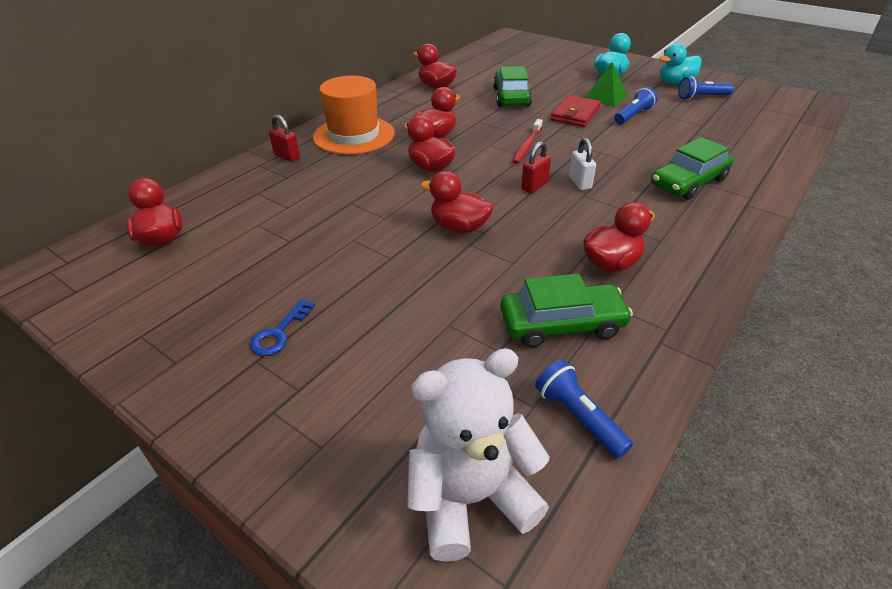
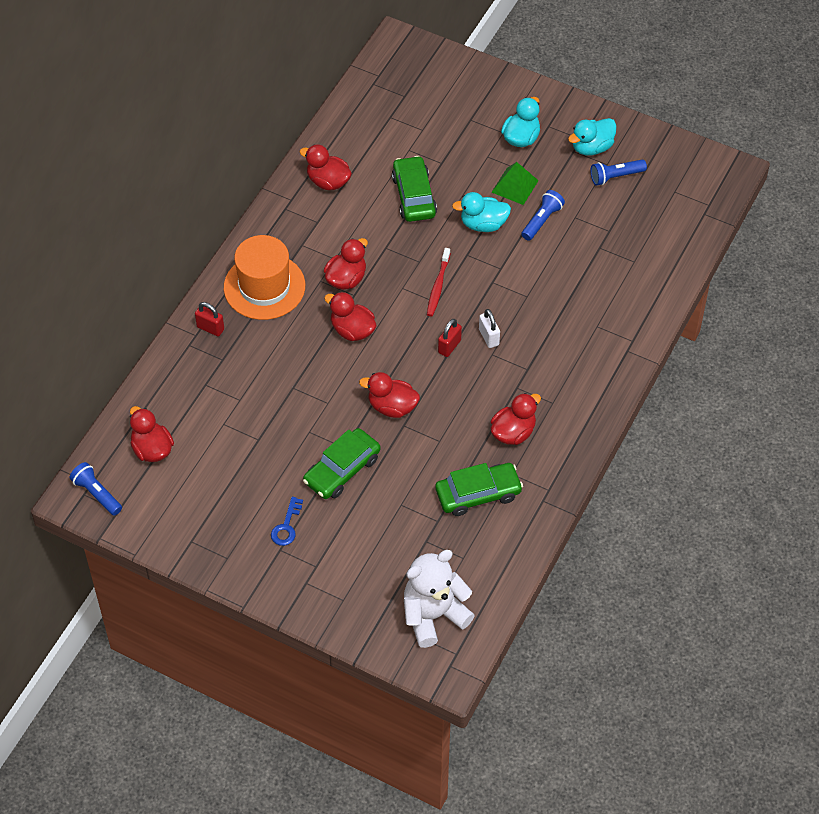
camera: 10 degrees left, 15 degrees up
blue flashlight [535,360,633,459] -> blue flashlight moved to [69,462,122,516]
red wallet [551,95,601,127] -> turquoise duck [452,192,511,232]
green car [651,137,733,200] -> green car moved to [303,428,381,499]

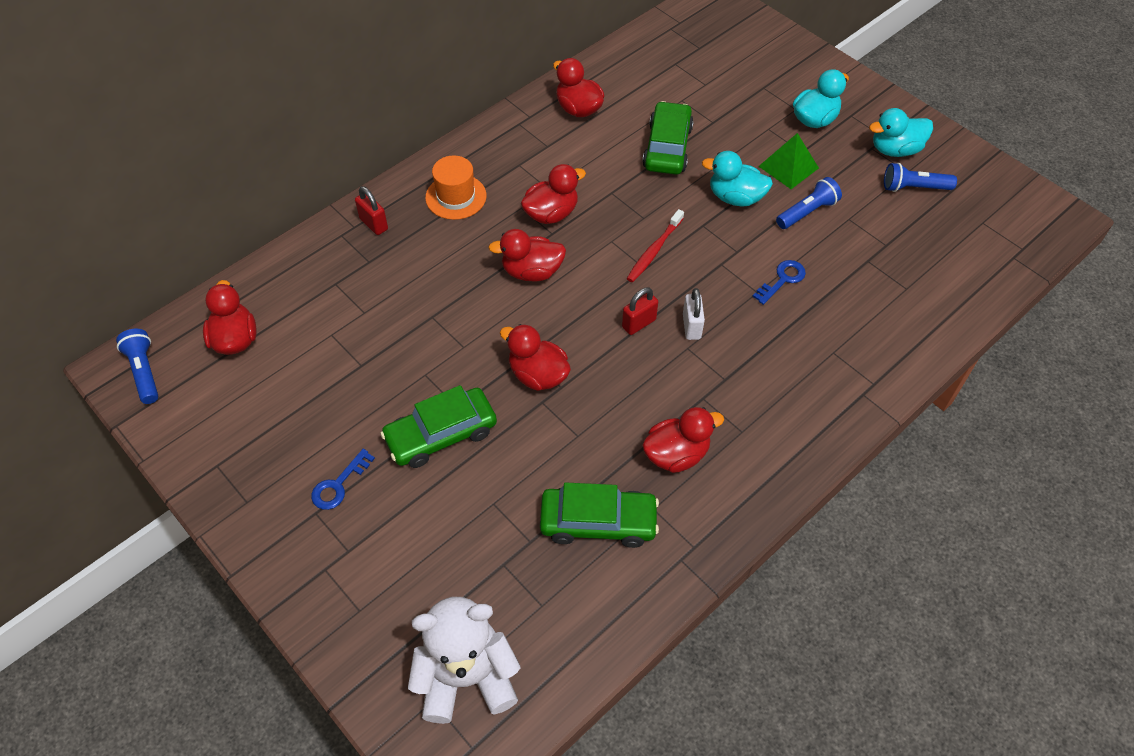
camera: 20 degrees right, 0 degrees up
orange hat [224,235,305,320] -> orange hat [425,155,487,220], size x0.63
red duck [324,292,376,341] -> red duck turned 60 degrees counterclockwise [488,229,566,281]
none -> blue key [752,260,806,305]

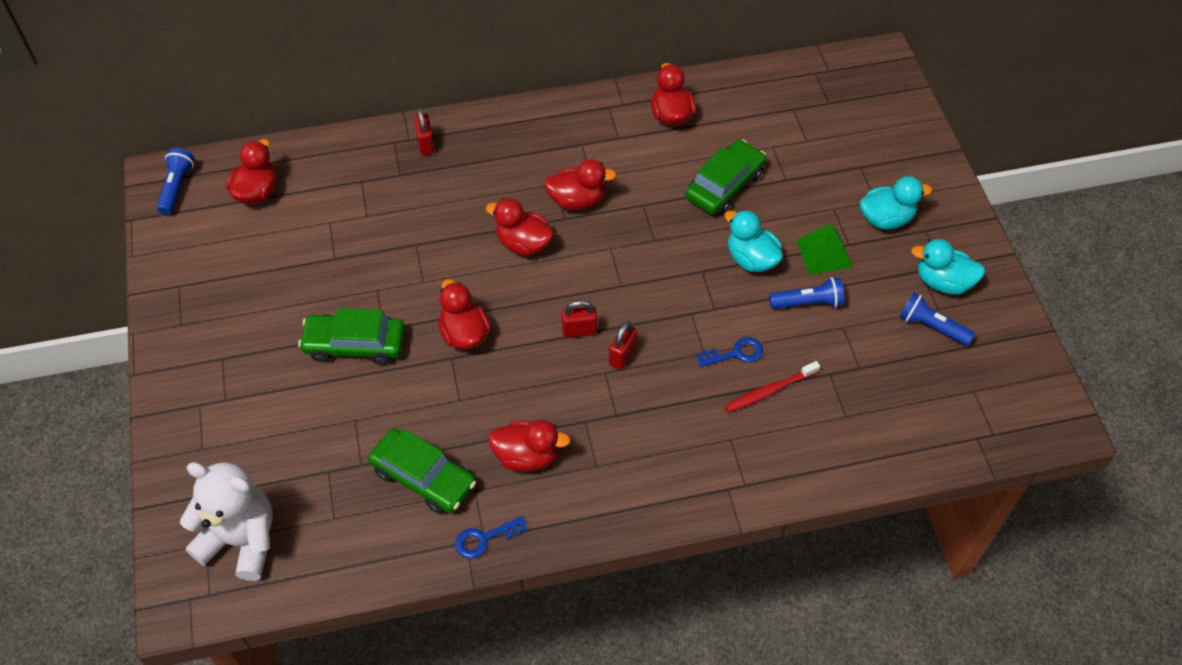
camera: 30 degrees right, 0 degrees up
blue key [311,449,375,510] -> blue key moved to [455,516,528,559]
orange hat [425,155,487,220] -> none
red toothbrush [627,209,684,282] -> red toothbrush moved to [724,361,820,413]
white padlock [683,288,705,340] -> red padlock [609,321,637,370]

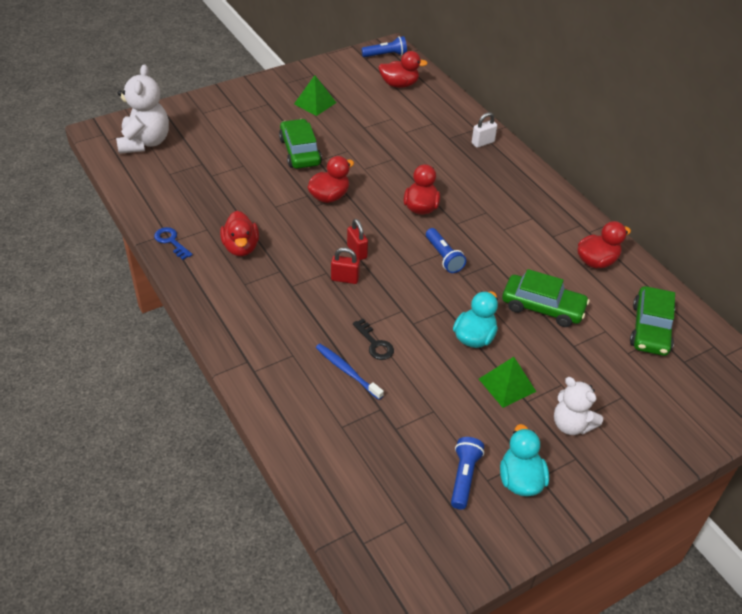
camera: 70 degrees right, 10 degrees down
green car [368,428,476,514] -> green car moved to [630,286,675,356]
red padlock [414,107,434,155] -> white padlock [472,112,497,148]
red duck [544,159,617,210] -> none
blue key [696,337,763,367] -> black key [353,319,394,360]
red toothbrush [724,361,820,413] -> blue toothbrush [316,344,384,400]
blue flashlight [769,277,844,309] -> blue flashlight moved to [426,228,466,273]
turquoise duck [860,176,932,230] -> white teddy bear [554,377,603,435]
none -> green pyramid [294,75,337,116]

